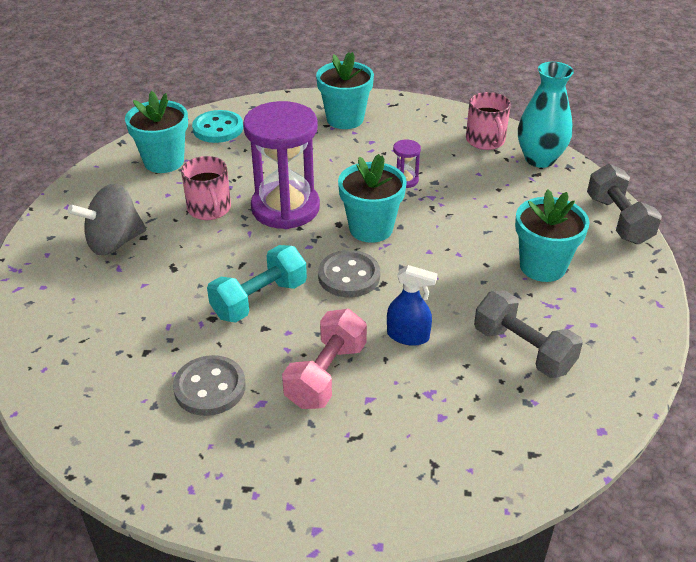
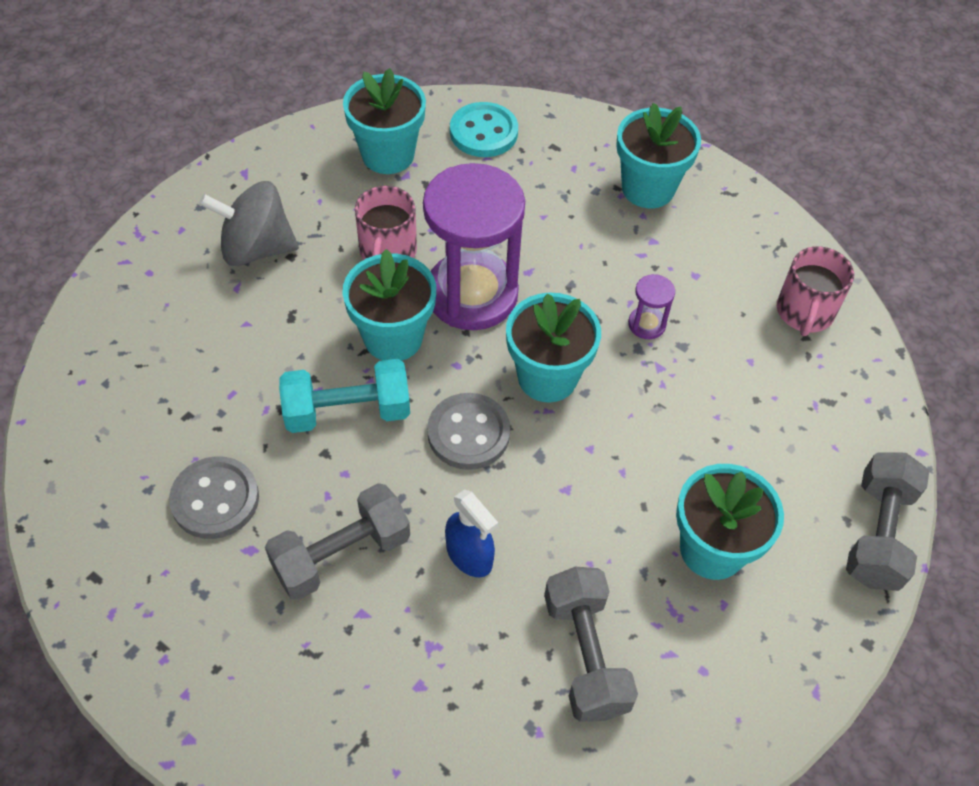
camera: 30 degrees right, 15 degrees up
pink dumbbell [282,309,367,409] -> grey dumbbell [265,483,410,600]
turquoise vase [518,62,574,168] -> none
none -> turquoise flower pot [342,249,436,361]

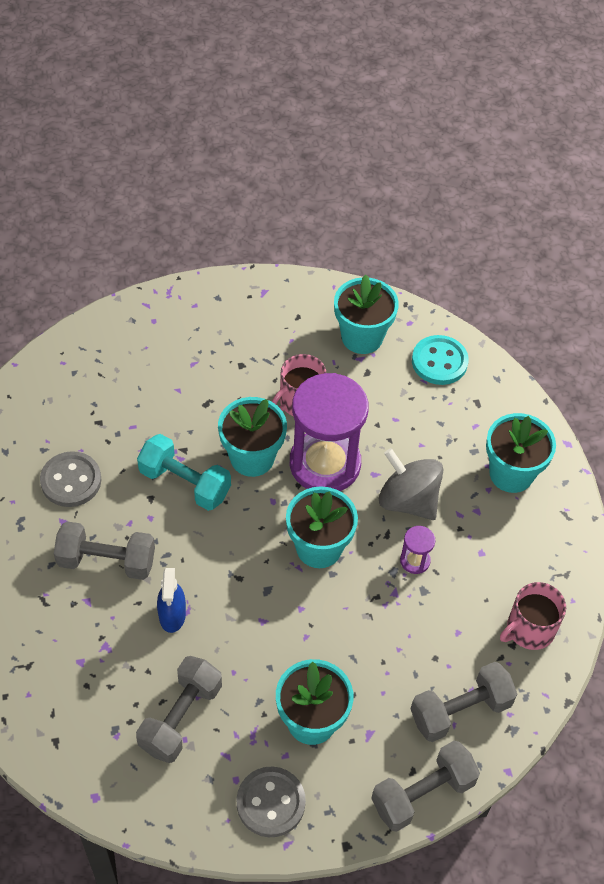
camera: 40 degrees right, 0 degrees up
grey spinning top [199,181,299,266] -> grey spinning top moved to [379,448,443,520]
grey button [427,393,511,470] -> grey button moved to [237,767,306,837]
none -> grey dumbbell [411,662,517,742]

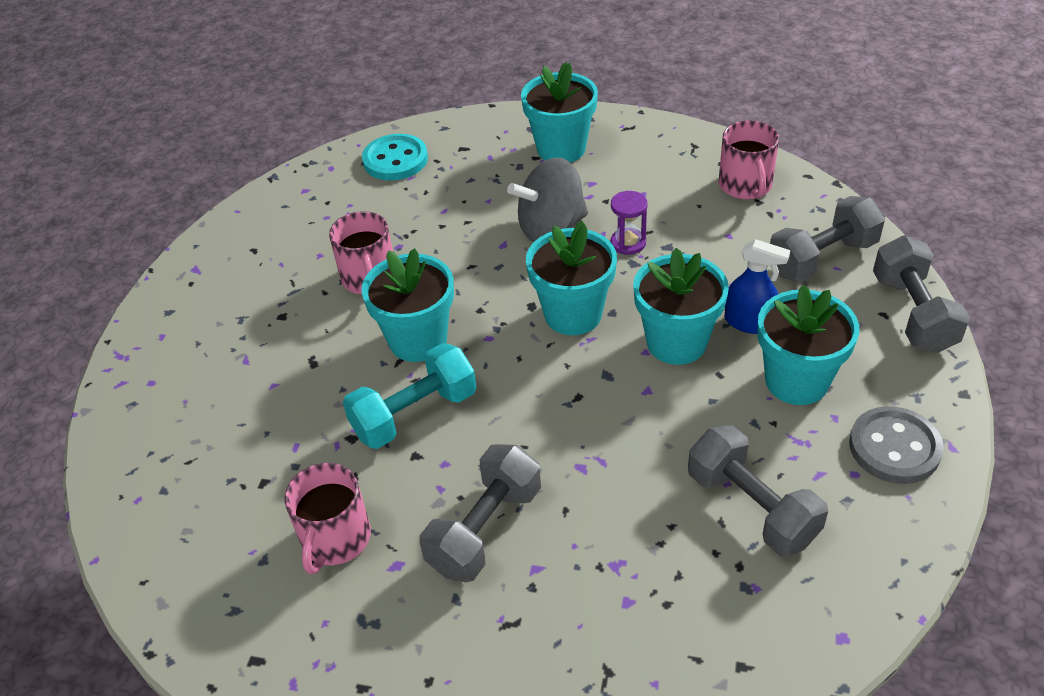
camera: 60 degrees left, 10 degrees down
grey button [40,451,101,507] -> pink mug [284,463,371,574]
blue spray bottle [157,568,186,633] -> blue spray bottle moved to [725,239,790,334]
purple hourglass [290,373,369,491] -> none
turquoise flower pot [334,274,399,354] -> turquoise flower pot moved to [633,248,729,365]
grey dumbbell [411,662,517,742] -> grey dumbbell turned 60 degrees clockwise [770,196,885,282]

